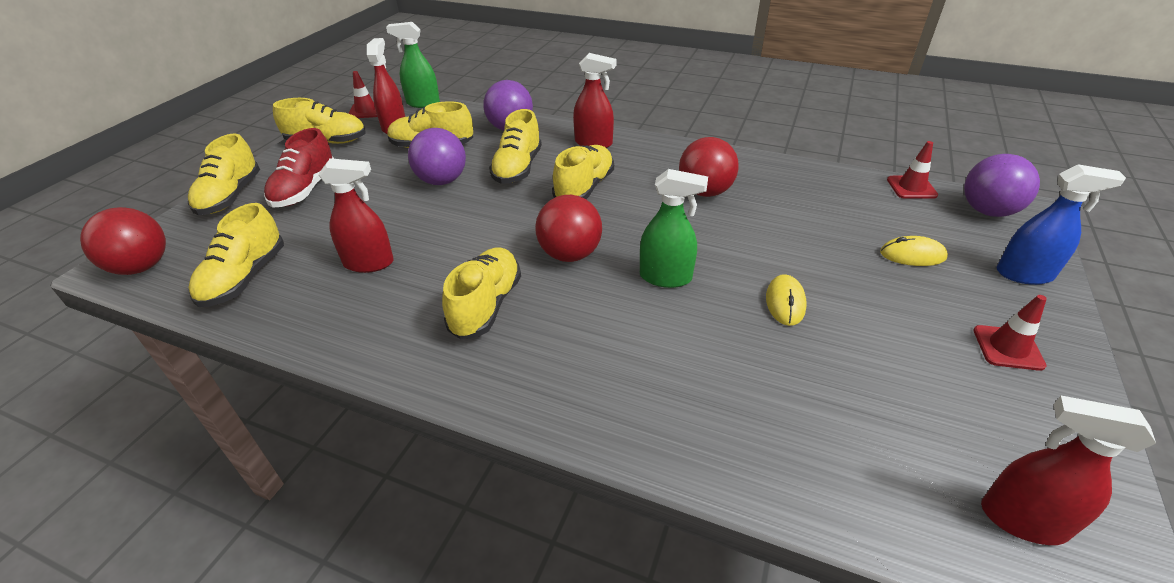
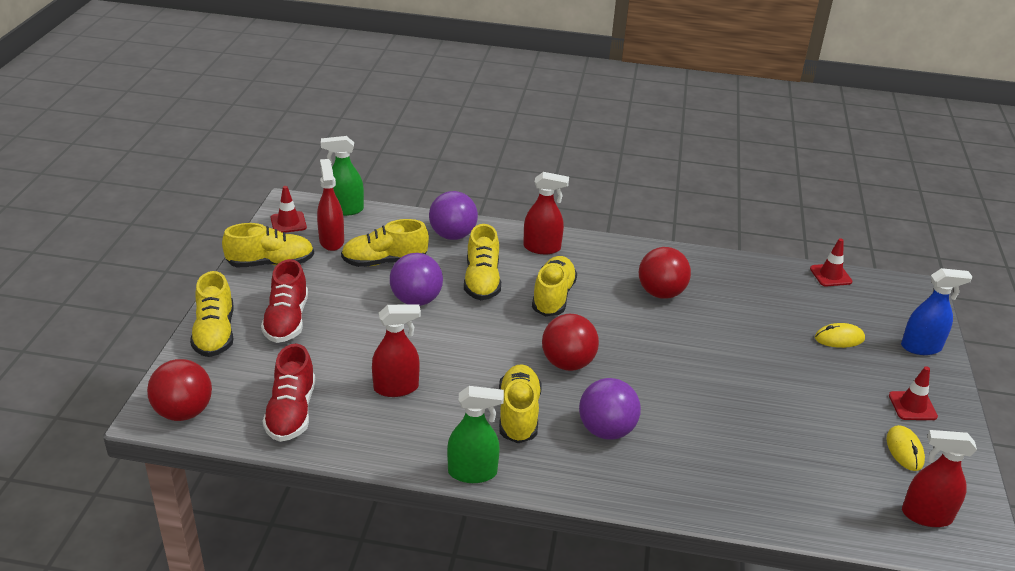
camera: 15 degrees left, 5 degrees down
yellow shoe [188,203,284,307] -> red shoe [262,344,315,442]
green spray bottle [640,169,708,288] -> green spray bottle moved to [447,386,504,483]
yellow mouse [766,274,807,326] -> yellow mouse moved to [886,425,925,471]
purple ball [964,154,1040,217] -> purple ball moved to [579,378,641,440]

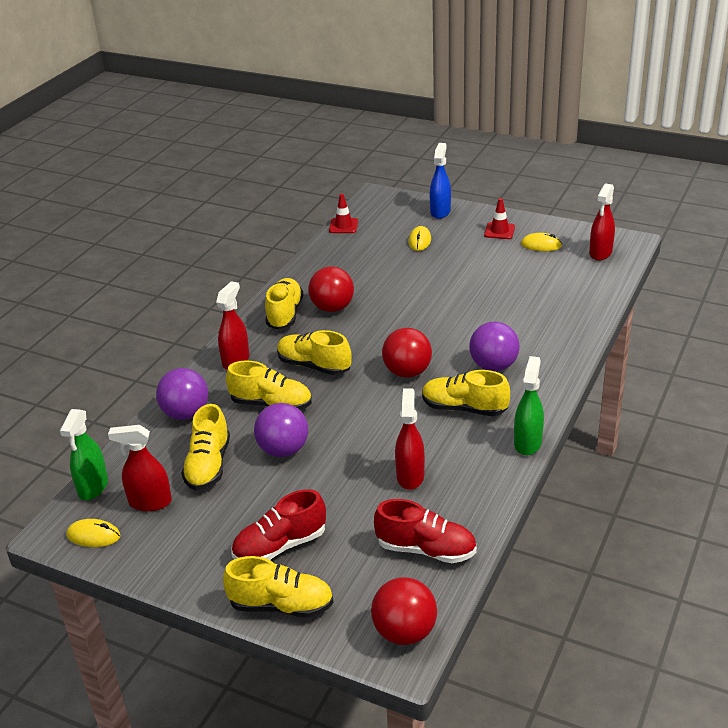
camera: 70 degrees left, 0 degrees up
yellow shoe [222,223,314,268] -> yellow shoe moved to [265,278,303,330]
red shoe [261,259,308,343] -> red shoe turned 135 degrees clockwise [231,489,326,560]
red traffic cone [271,186,307,233] -> yellow mouse [66,519,121,547]

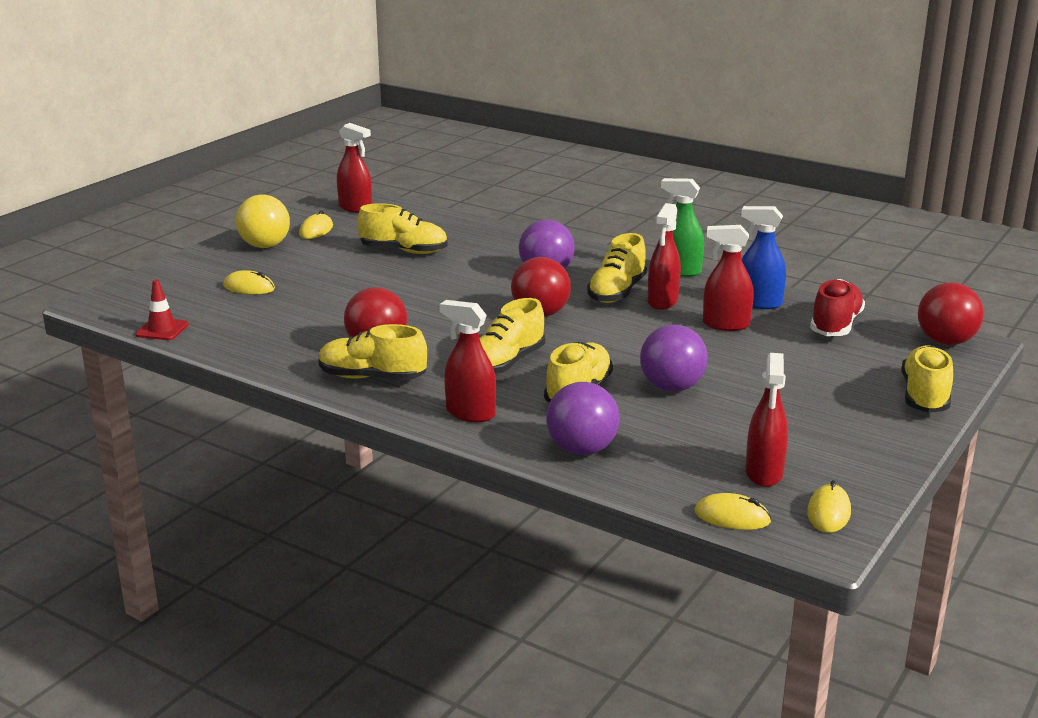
camera: 85 degrees left, 10 degrees down
green spray bottle [60,409,108,500] -> yellow mouse [694,493,772,530]
yellow shoe [181,404,230,491] -> yellow shoe moved to [357,203,447,254]
red shoe [231,489,326,560] -> none
blue spray bottle [430,143,451,219] -> blue spray bottle moved to [741,206,786,309]
red traffic cone [484,198,515,239] -> yellow ball [236,195,290,248]
none -> red spray bottle [648,203,681,310]

